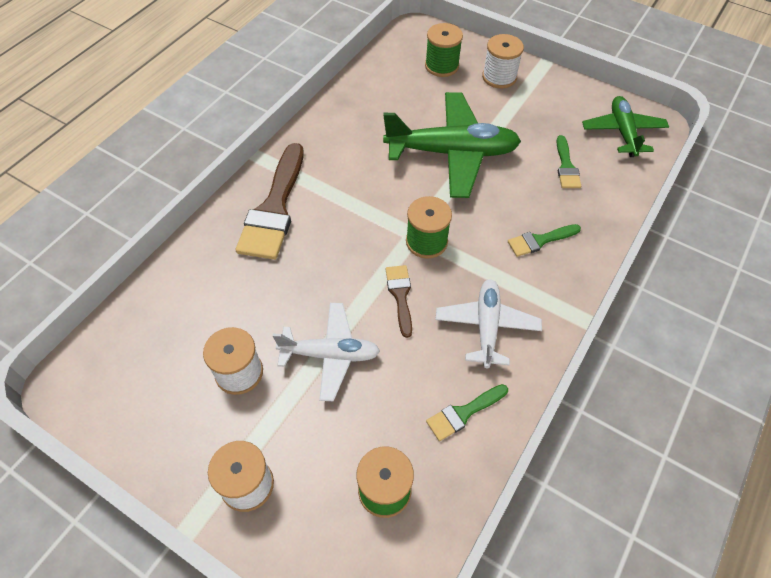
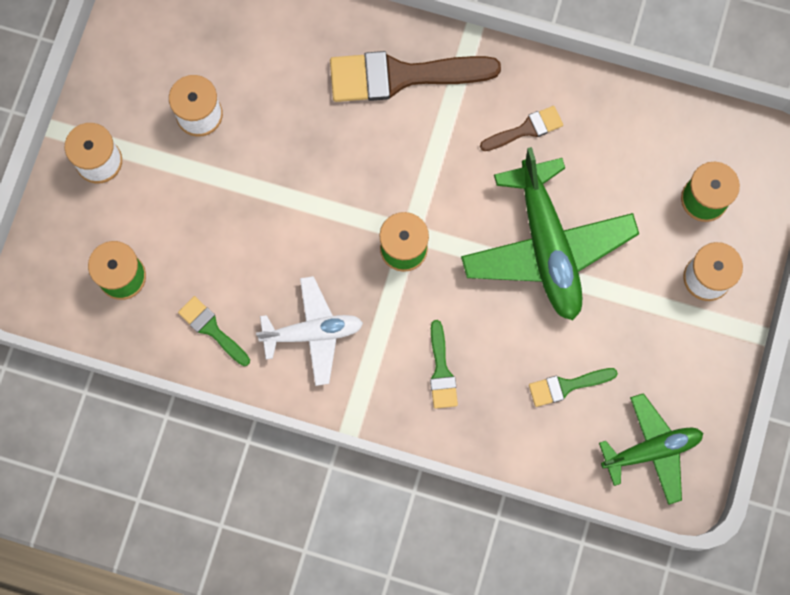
camera: 75 degrees right, 20 degrees up
white plane [273,303,380,401] -> none
brown brush [386,265,412,338] -> brown brush moved to [480,106,563,151]
green brush [508,224,581,257] -> green brush turned 150 degrees counterclockwise [430,320,458,409]

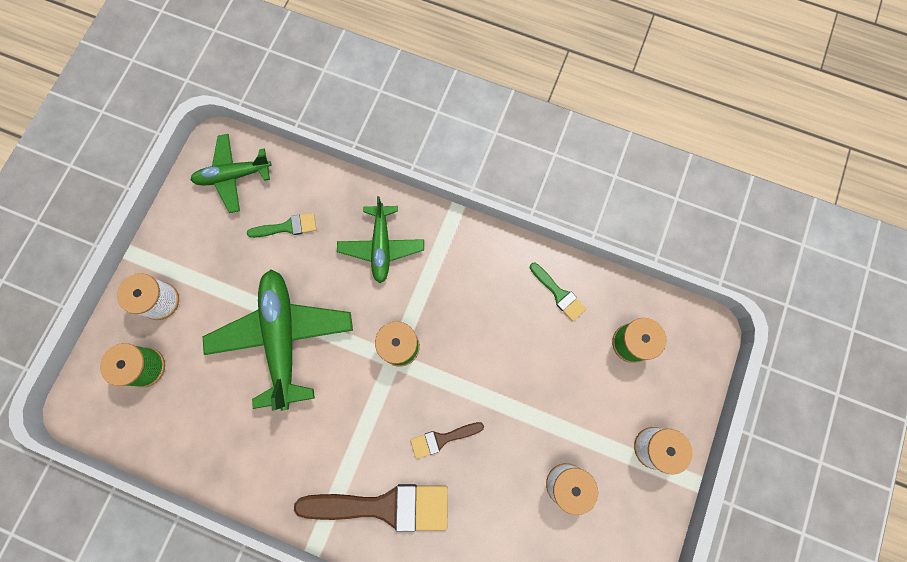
camera: 175 degrees left, 0 degrees up
white plane [256,276,363,386] -> none
green brush [430,320,458,409] -> green plane [337,196,424,283]
brown brush [480,106,563,151] -> brown brush moved to [410,422,484,459]

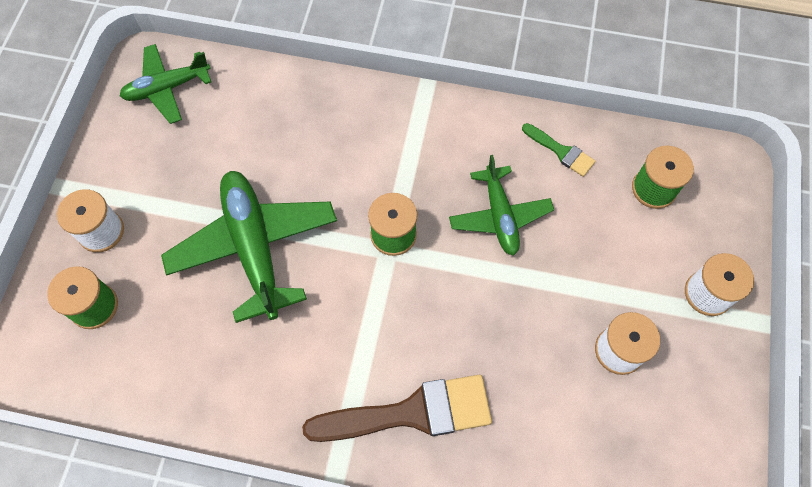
camera: 10 degrees left, 10 degrees down
green brush [247,213,316,238] -> none
green plane [337,196,424,283] -> green plane moved to [449,155,554,256]
brown brush [410,422,484,459] -> none

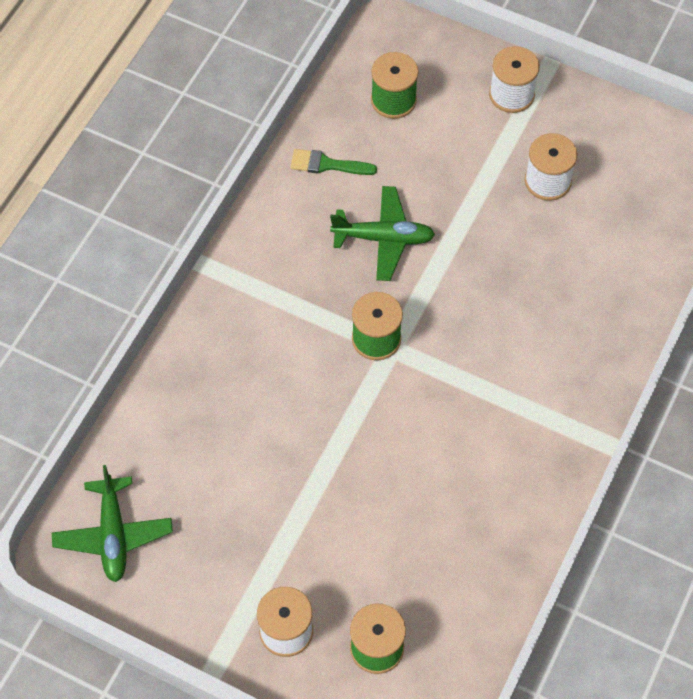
camera: 75 degrees left, 5 degrees down
green plane [161,171,337,323] -> none
brown brush [302,375,492,442] -> none
green brush [522,123,596,177] -> green brush turned 135 degrees counterclockwise [291,149,377,175]

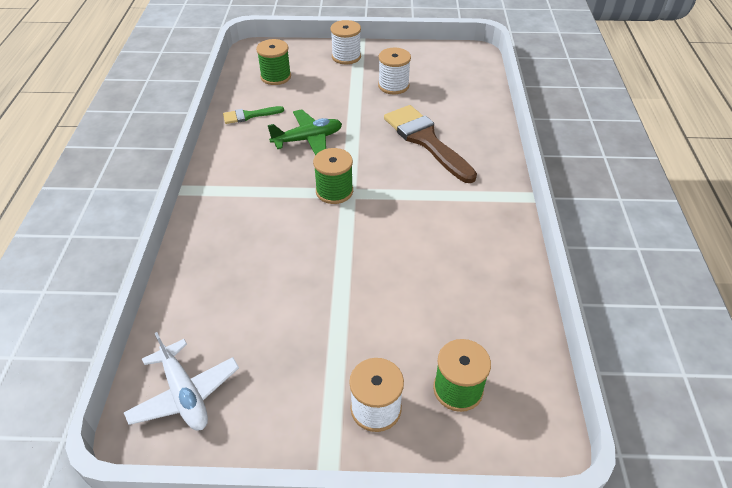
camera: 25 degrees left, 15 degrees down
green plane [52,465,173,582] -> white plane [124,332,239,430]
none -> brown brush [384,105,477,183]

